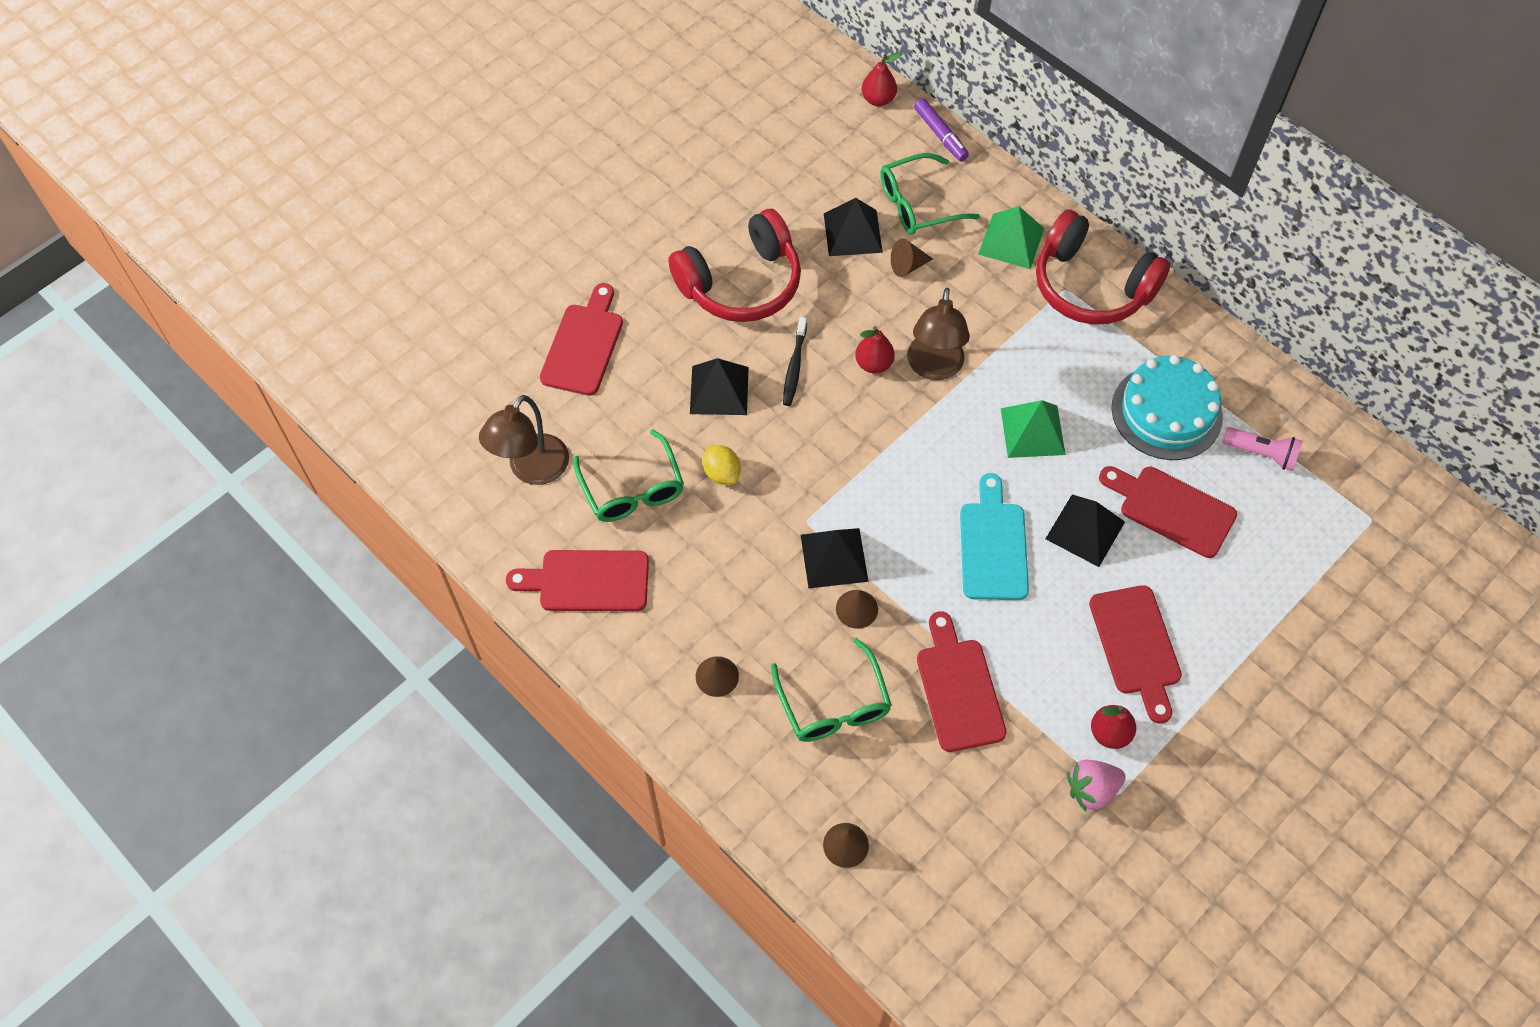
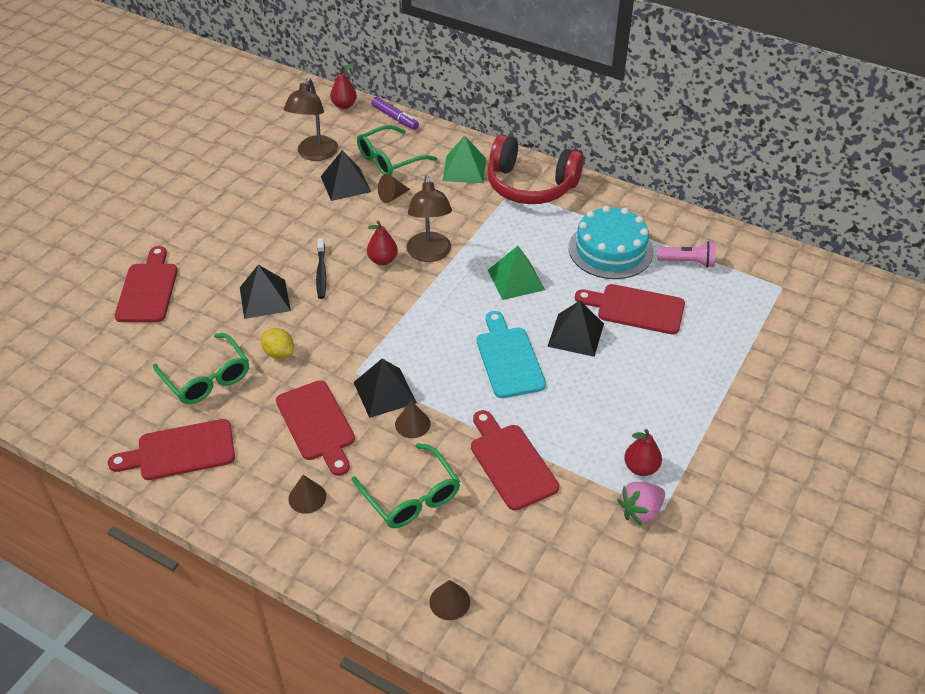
camera: 15 degrees left, 15 degrees down
brown lamp [479,395,569,485] -> brown lamp moved to [284,78,338,161]
red headphones [668,209,801,322] -> none
red cutting board [1089,585,1182,724] -> red cutting board moved to [276,380,355,476]

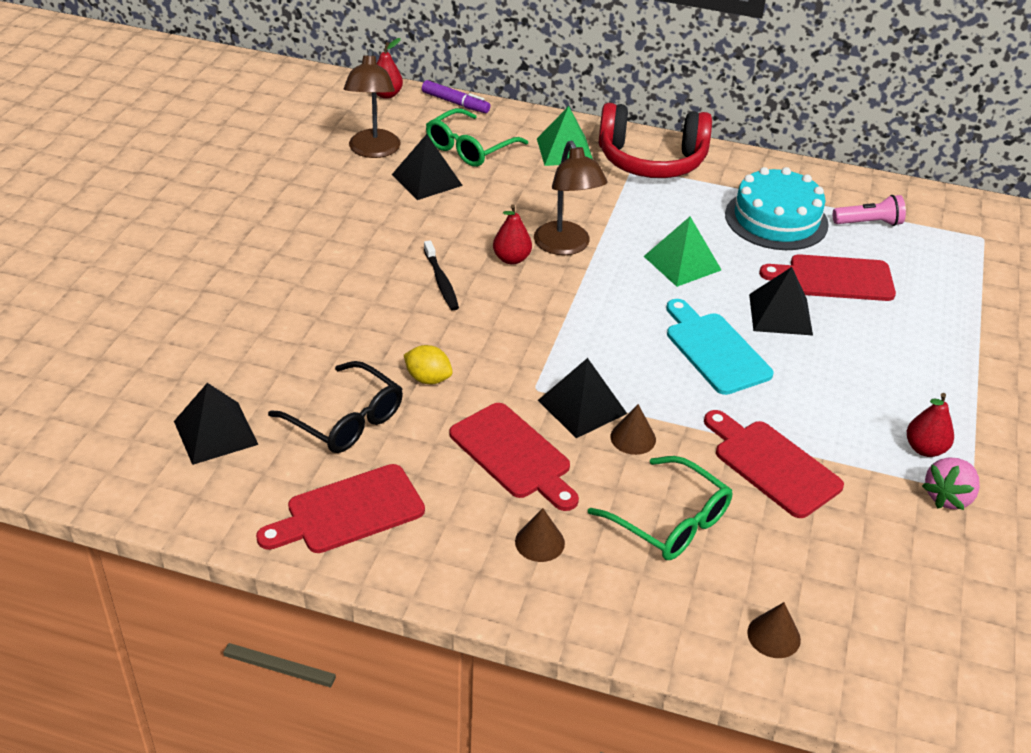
camera: 15 degrees left, 5 degrees down
red cutting board [115,246,178,322] -> none
green glasses [153,333,249,404] -> black glasses [268,361,403,453]
black pyramid [240,265,291,319] -> black pyramid moved to [174,383,258,465]
brown cone [378,174,410,203] -> none

